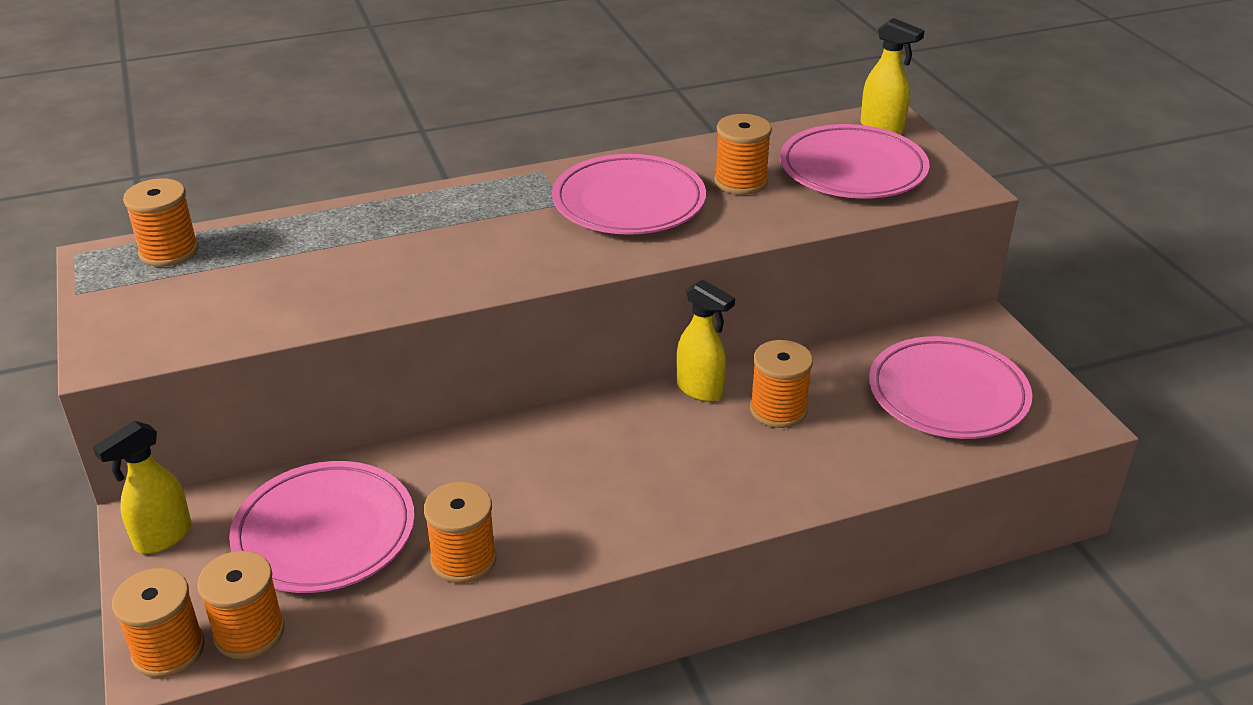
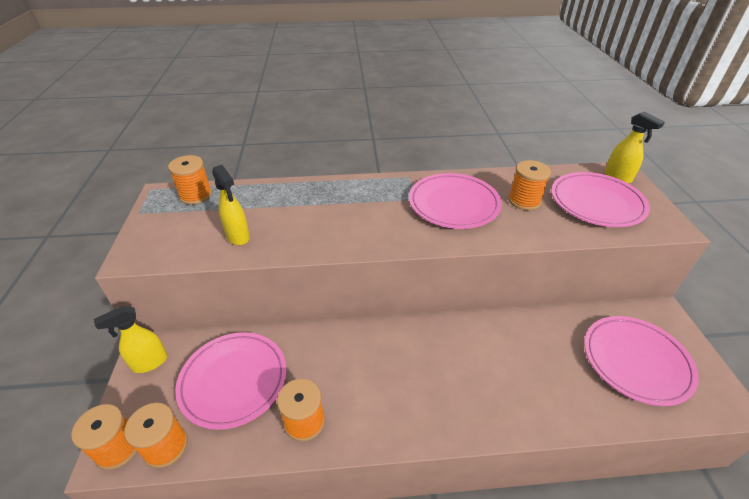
camera: 15 degrees right, 5 degrees up
yellow spray bottle [676,280,735,402] -> yellow spray bottle moved to [212,165,250,245]
orange spool [750,340,813,428] -> none

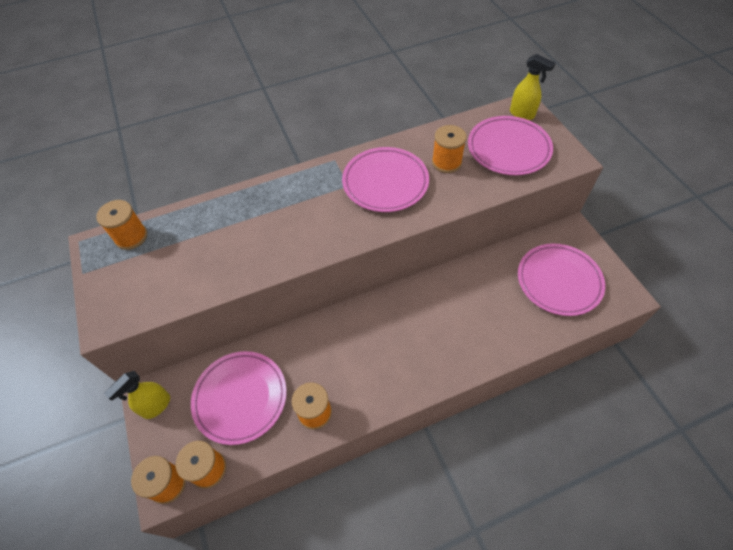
camera: 15 degrees left, 15 degrees up
yellow spray bottle [212,165,250,245] -> none

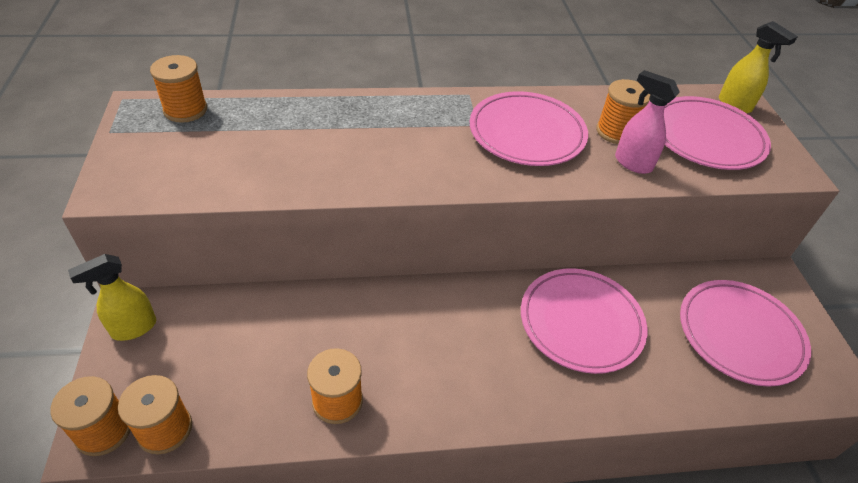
camera: 10 degrees right, 10 degrees down
pink plate [191,351,287,445] -> pink plate moved to [521,268,647,374]
none -> pink spray bottle [615,70,680,174]

